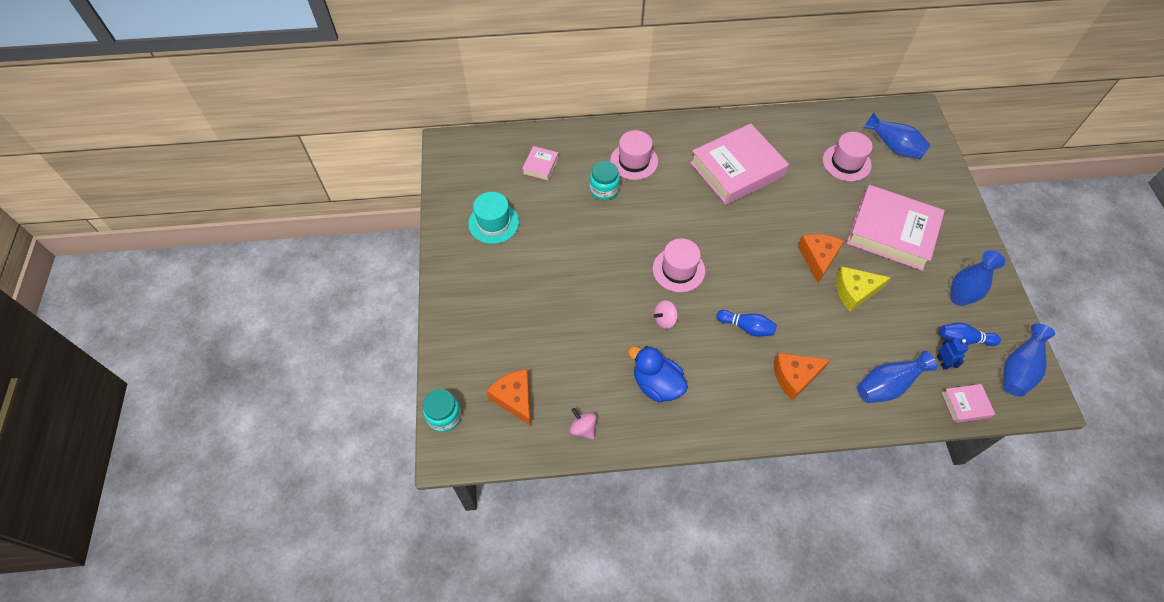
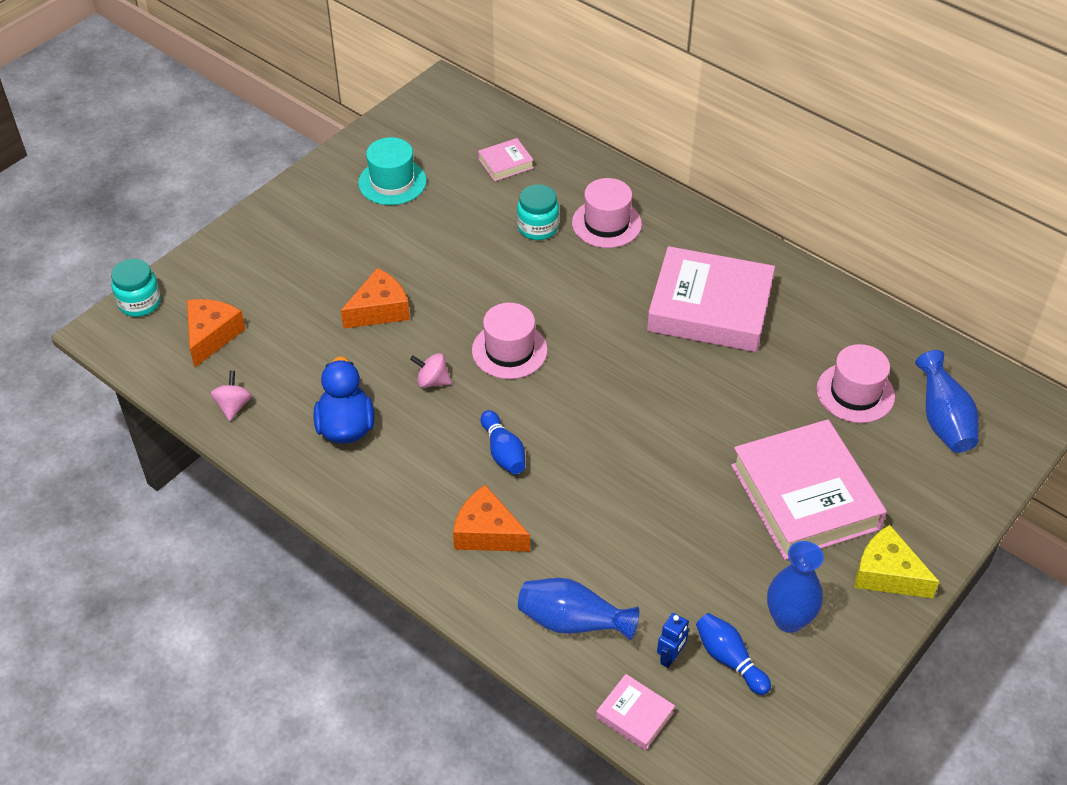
camera: 45 degrees right, 10 degrees down
orange cheese [798,234,844,284] -> orange cheese moved to [341,268,410,329]
yellow cheese [836,266,891,312] -> yellow cheese moved to [854,525,939,598]
blue vase [1003,324,1055,397] -> none

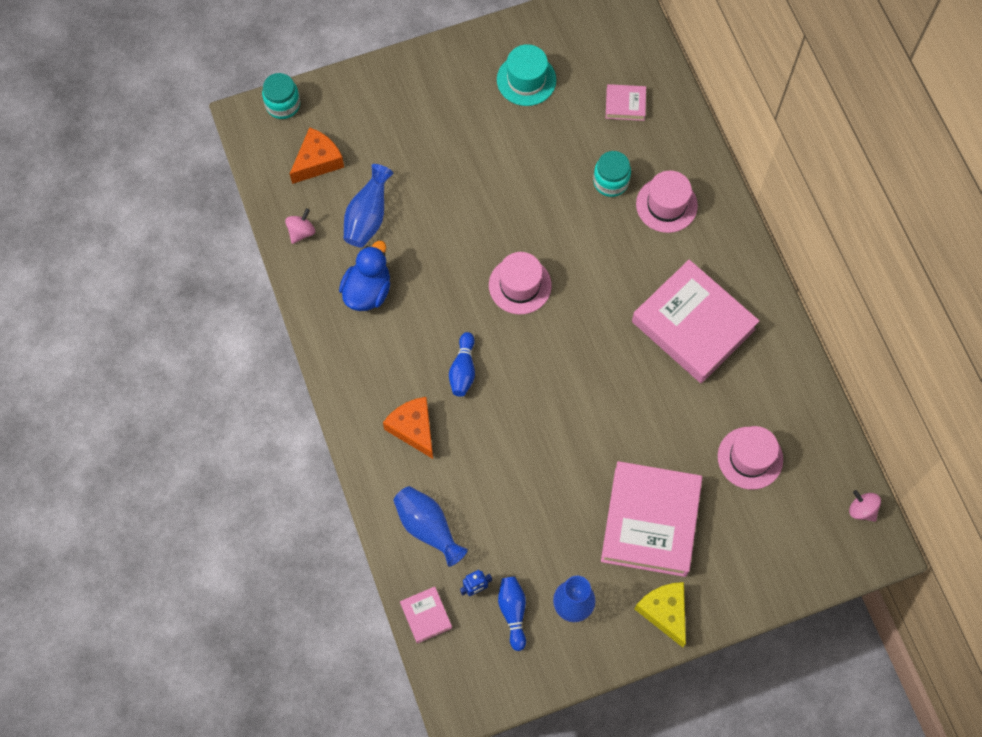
camera: 30 degrees right, 20 degrees up
orange cheese [341,268,410,329] -> none
pink spinning top [410,353,452,388] -> pink spinning top moved to [849,490,881,522]
blue vase [915,350,979,453] -> blue vase moved to [344,164,394,247]

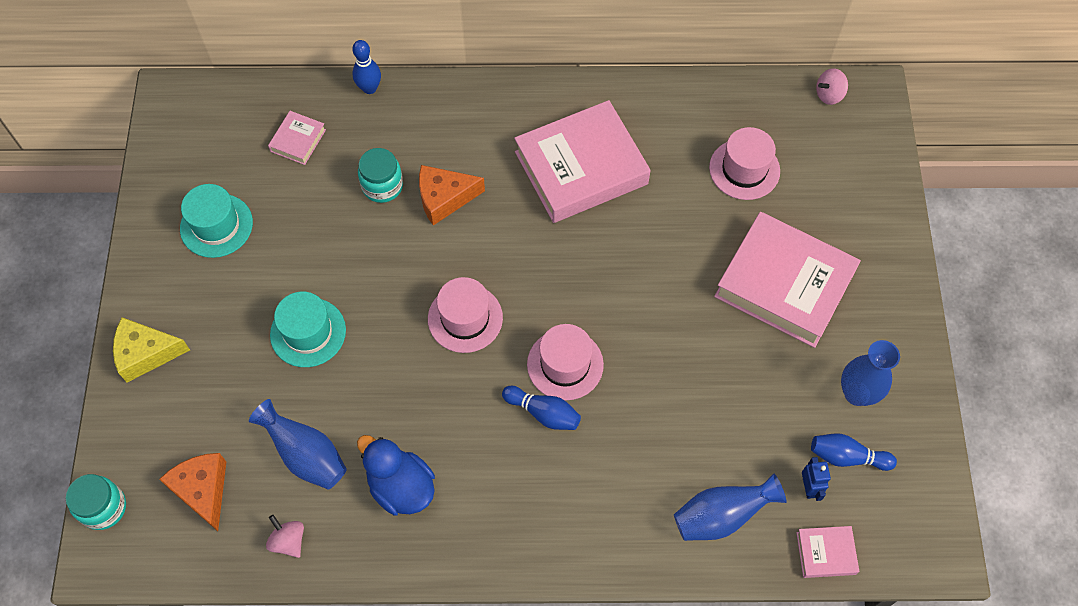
camera: 70 degrees left, 5 degrees down
orange cheese [383,397,433,459] -> orange cheese moved to [419,165,485,226]
yellow cheese [635,582,686,647] -> yellow cheese moved to [113,317,190,383]
pink hat [636,170,698,233] -> pink hat moved to [527,324,604,400]
none -> turquoise hat [270,292,346,367]
none -> blue bowling pin [352,40,381,94]

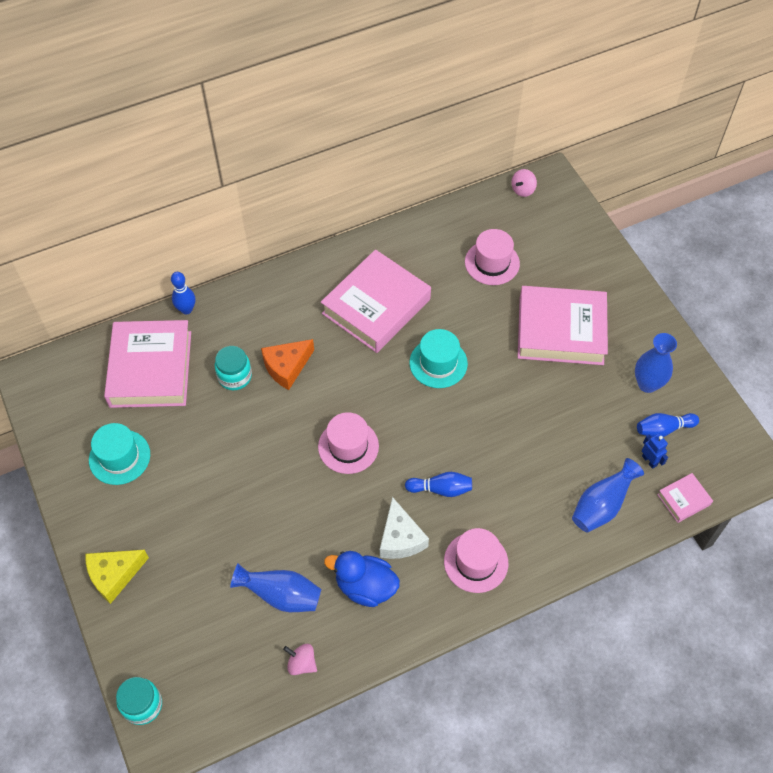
camera: 25 degrees left, 5 degrees down
orange cheese [159,453,226,531] -> none
pink book [268,111,326,165] -> pink book [104,320,191,408], size x2.29
turquoise hat [270,292,346,367] -> turquoise hat moved to [409,329,468,388]
pink hat [527,324,604,400] -> pink hat moved to [444,528,508,593]
none -> white cheese [380,497,429,559]

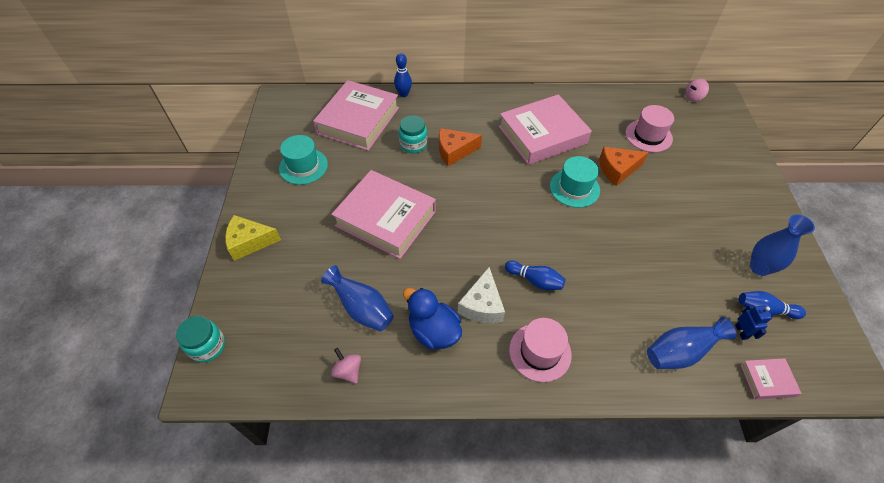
camera: 25 degrees right, 5 degrees down
pink hat [318,412,379,474] -> none
pink book [517,286,608,365] -> pink book moved to [331,170,436,259]
none -> orange cheese [599,147,649,186]

